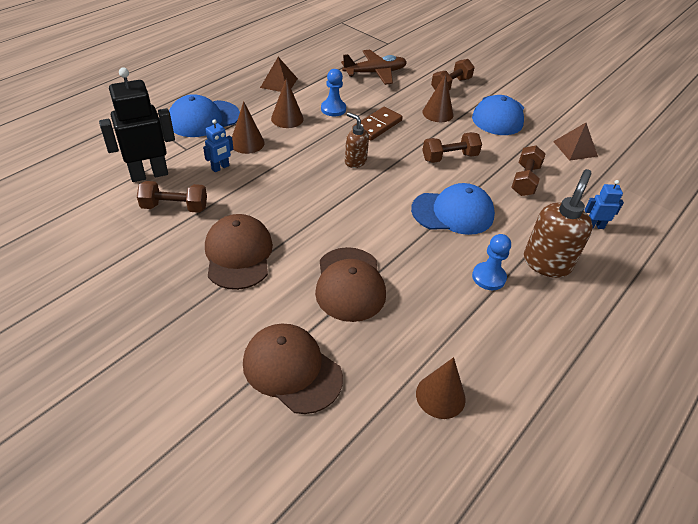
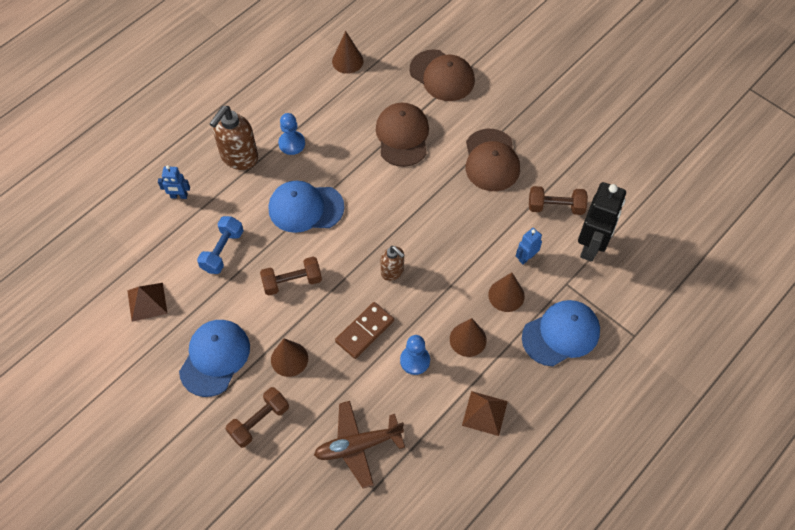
camera: 175 degrees left, 15 degrees up
black robot [99,67,175,182] -> black robot turned 45 degrees counterclockwise [578,182,626,262]
brown dumbbell [511,146,545,196] -> blue dumbbell [197,216,243,274]

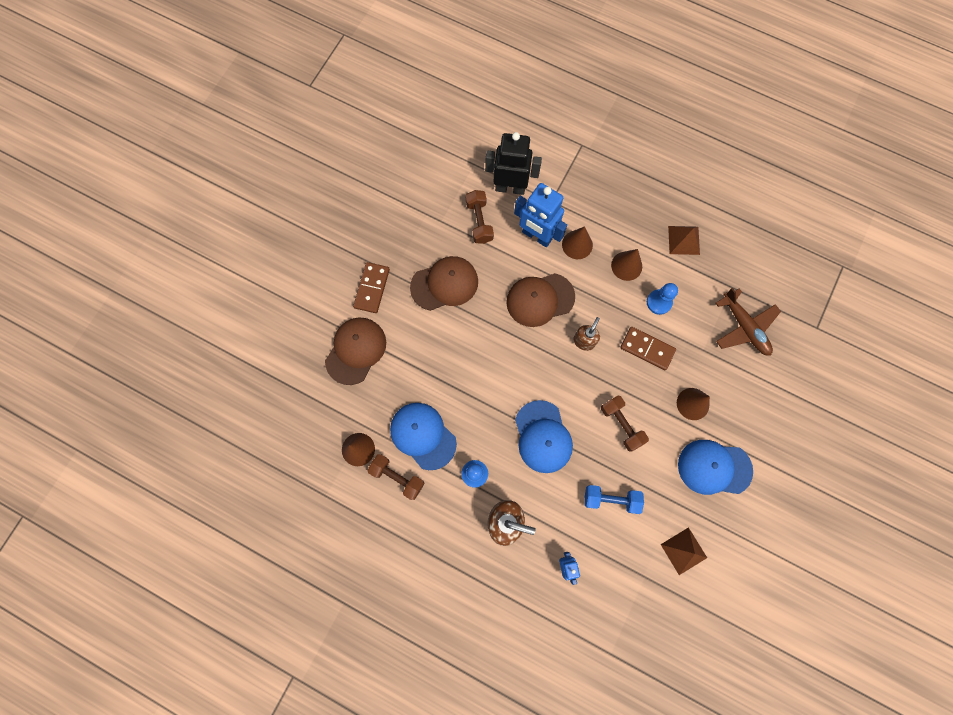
camera: 105 degrees left, 15 degrees up
brown dumbbell [226,387,289,448] -> brown dumbbell moved to [367,454,425,500]
brown cap [376,103,429,167] -> brown cap moved to [506,273,575,327]
blue robot [516,228,542,265] -> blue robot [514,183,567,247], size x2.02
blue cap [522,300,600,366] -> blue cap moved to [390,403,457,470]
none -> brown domino [353,262,390,313]

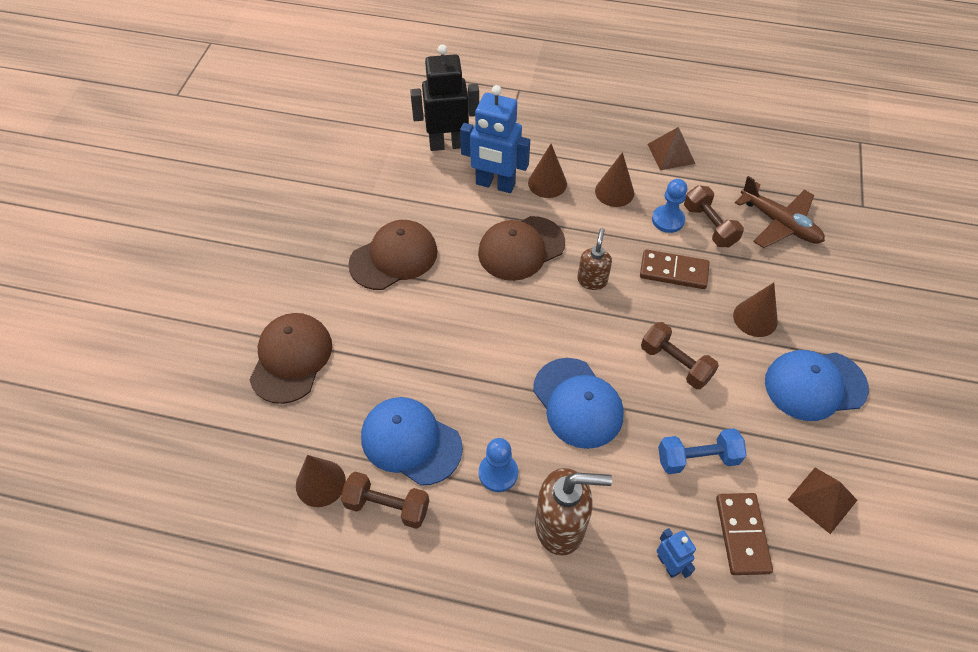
camera: 15 degrees left, 20 degrees down
brown domino [353,262,390,313] -> brown domino moved to [716,493,773,575]
brown dumbbell [466,190,494,244] -> brown dumbbell moved to [684,185,744,247]

